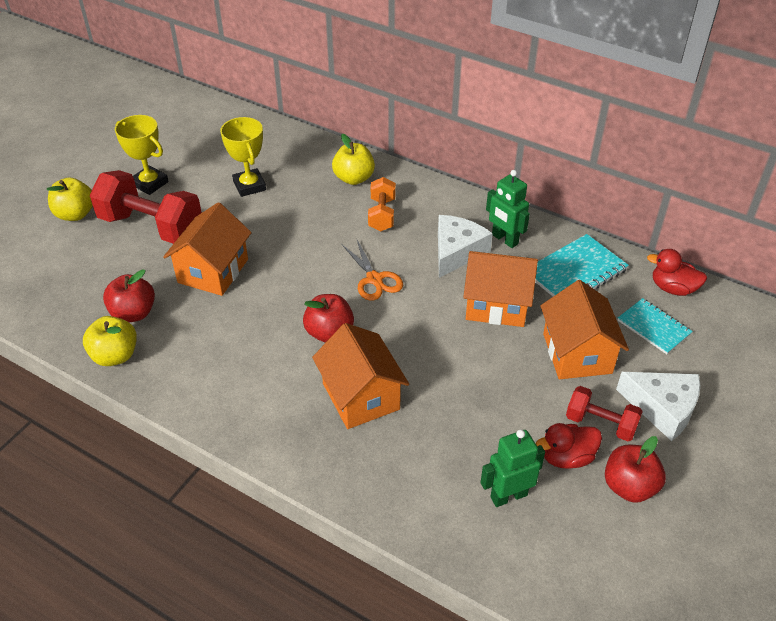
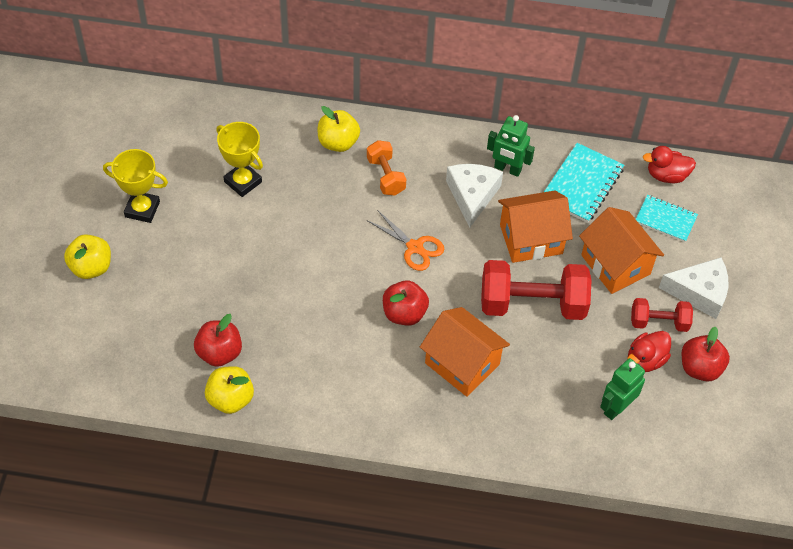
camera: 25 degrees left, 10 degrees up
red dumbbell [90,170,202,244] -> red dumbbell moved to [481,260,592,320]
orange house [163,202,252,296] -> none

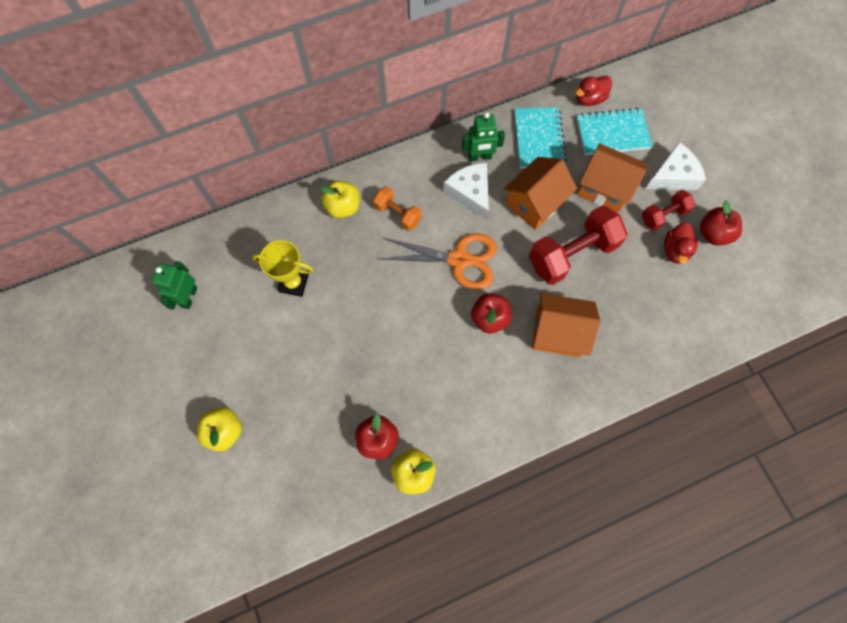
camera: 30 degrees left, 15 degrees up
yellow trophy [103,149,168,223] -> none
orange scissors [367,210,444,271] -> orange scissors [380,233,497,290], size x1.60
green robot [600,358,645,420] -> green robot moved to [152,261,197,310]
turquoise notebook [636,195,698,242] -> turquoise notebook [576,108,652,155], size x1.52

